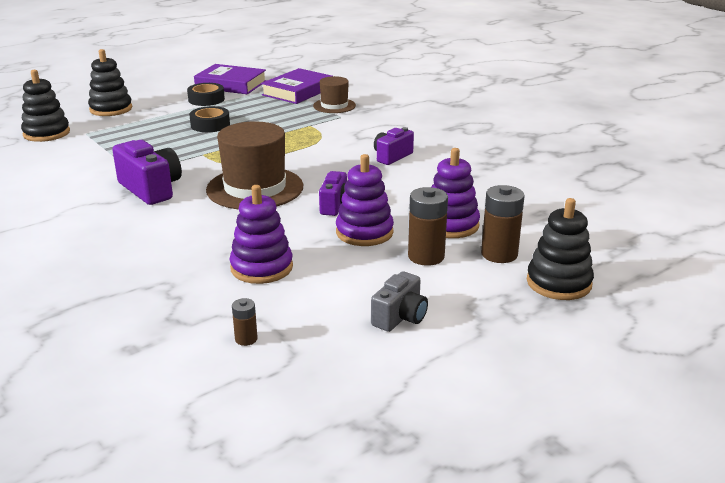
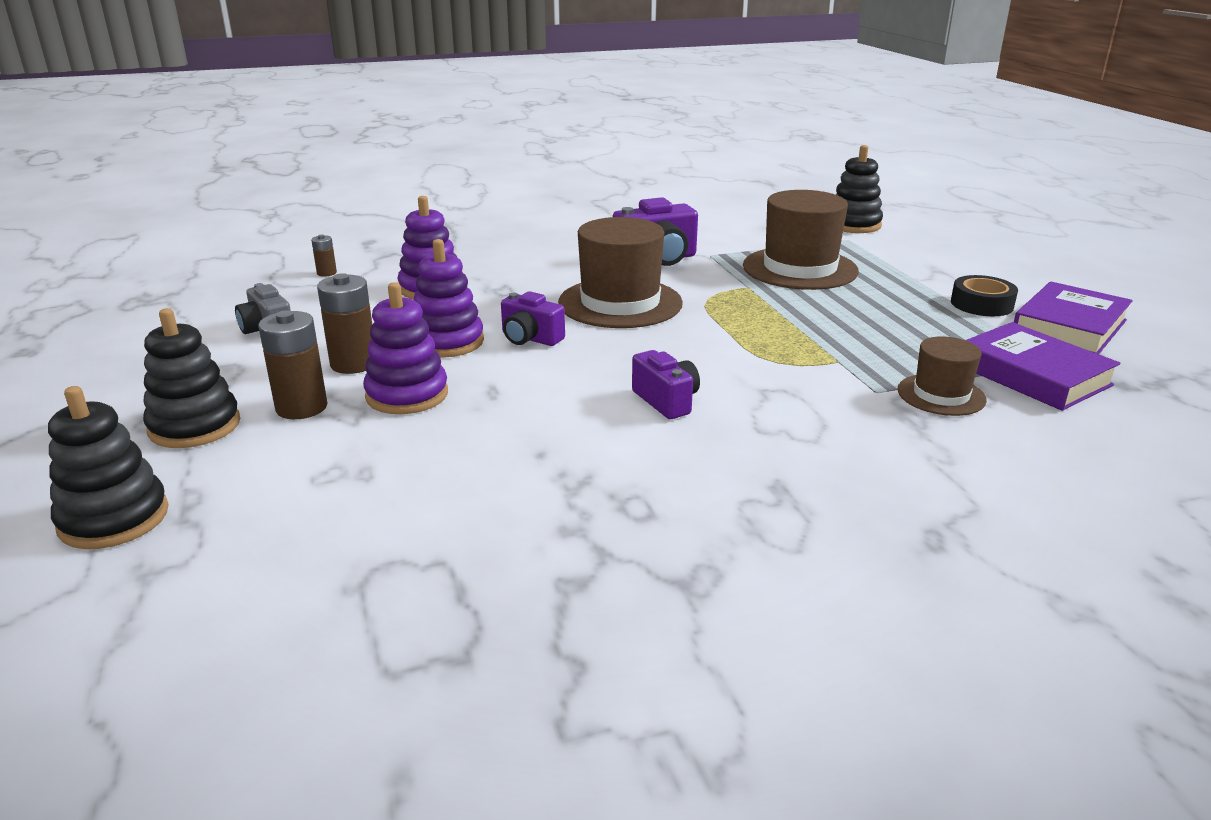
camera: 110 degrees right, 0 degrees up
black stacking toy [88,49,132,116] -> black stacking toy moved to [48,386,169,549]
black tape [189,106,230,132] -> none
none -> brown hat [743,190,859,290]

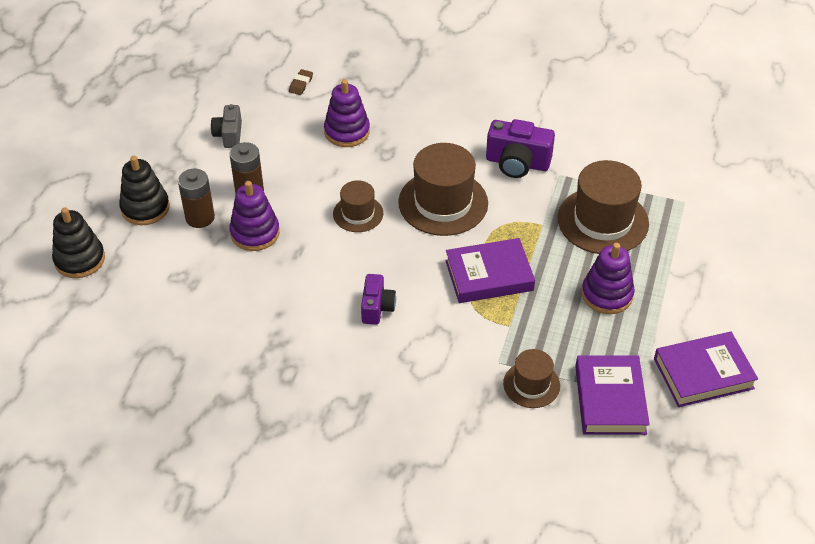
camera: 35 degrees right, 20 degrees up
brown battery [311,235,337,277] -> brown eraser [289,69,313,95]
purple stacking toy [414,239,484,358] -> purple stacking toy moved to [582,243,635,314]
purple camera [501,291,565,346] -> brown hat [333,180,383,232]
black stacking toy [836,145,883,233] -> none
black tape [951,275,1018,316] -> none
none -> purple book [445,238,535,303]

